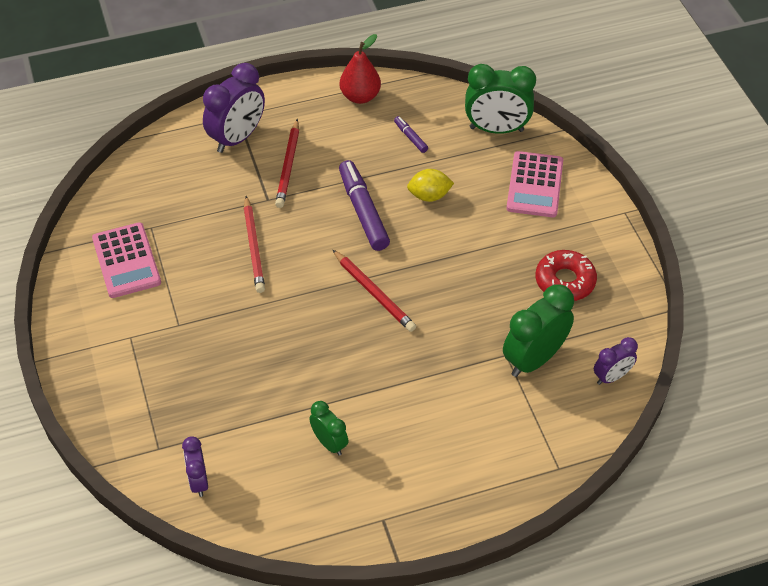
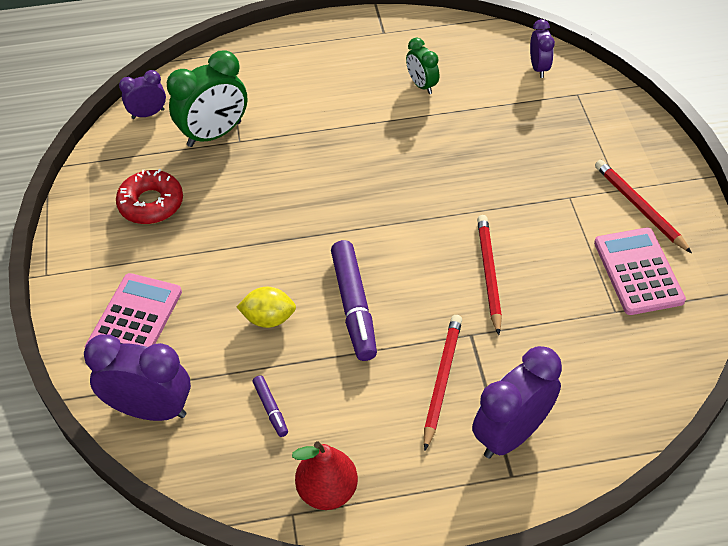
camera: 170 degrees left, 0 degrees up
red pencil [332,249,416,332] -> red pencil moved to [595,160,692,253]
green clock [465,64,536,134] -> purple clock [84,334,191,421]

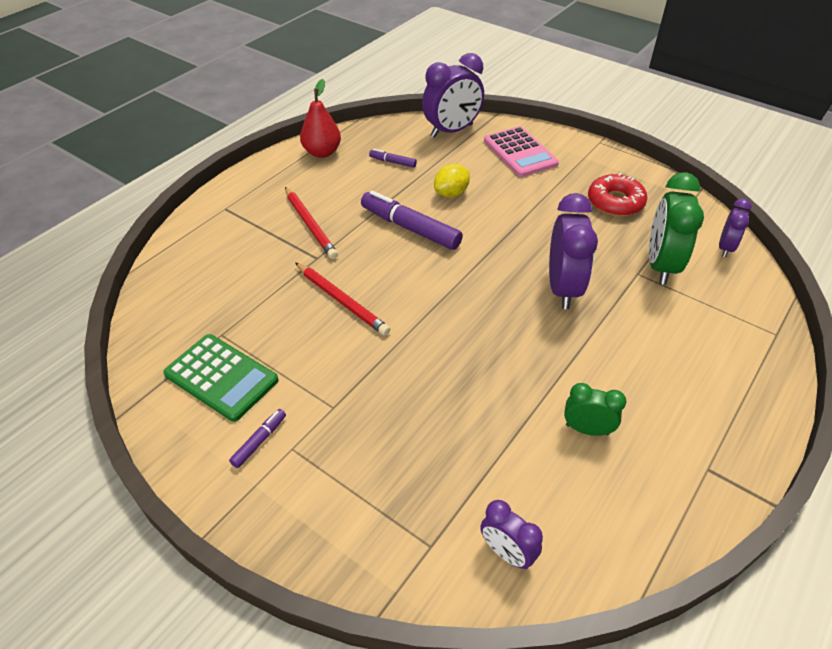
camera: 135 degrees right, 5 degrees down
purple clock [472,346,562,459] -> purple clock moved to [549,193,598,309]
pink calculator [594,228,686,315] -> green calculator [163,334,279,422]
red pencil [595,160,692,253] -> purple marker [229,409,286,468]

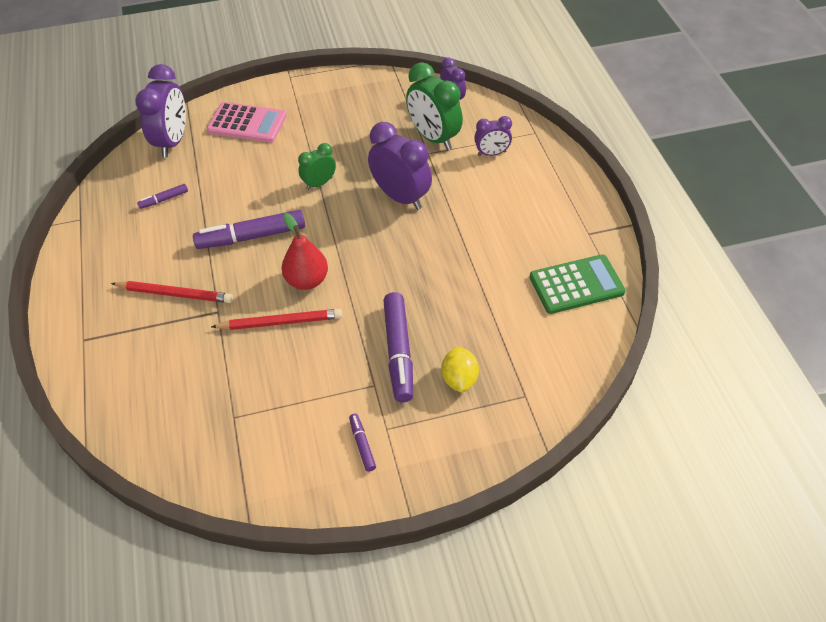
camera: 50 degrees left, 5 degrees up
green calculator [163,334,279,422] -> green calculator moved to [530,254,626,314]
red pear [300,79,341,158] -> red pear moved to [282,213,328,290]
yellow lemon [434,164,470,197] -> yellow lemon moved to [441,346,479,393]
purple clock [480,500,543,569] -> purple clock moved to [474,116,512,156]
green clock [564,383,626,436] -> green clock moved to [298,143,336,190]
red donut [588,173,647,216] -> none
none -> purple marker [383,292,413,402]

